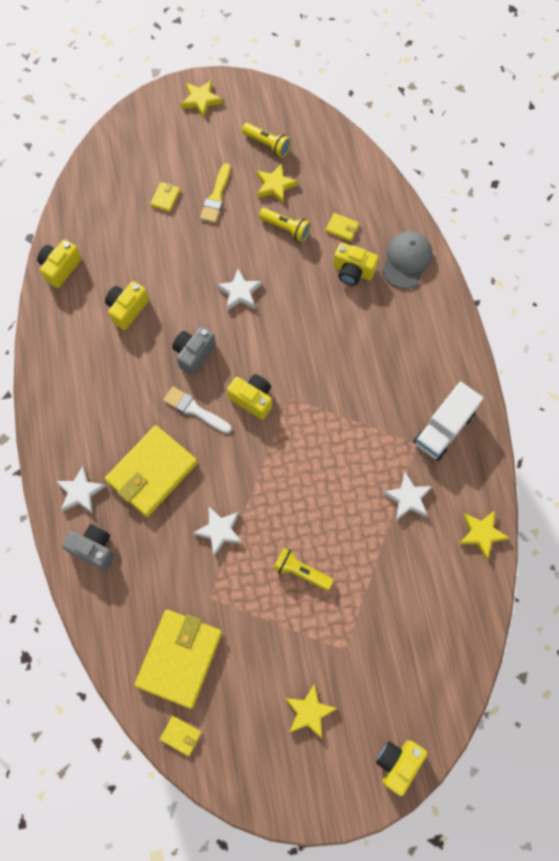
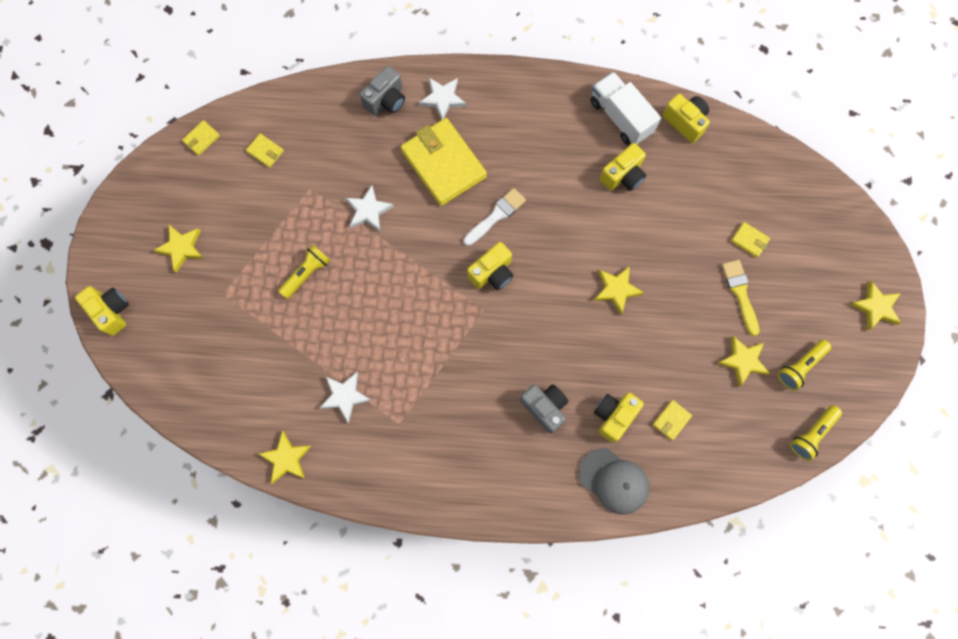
camera: 105 degrees right, 5 degrees up
yellow camera [105,281,149,330] -> yellow camera turned 90 degrees clockwise [600,143,646,191]
yellow wallet [135,610,222,709] -> yellow wallet [246,134,284,168], size x0.41
grey camera [172,326,216,375] -> grey camera moved to [520,385,568,434]
yellow brush [200,163,230,223] -> yellow brush turned 45 degrees clockwise [722,260,760,336]
white star [216,269,262,311] -> yellow star [594,266,644,315]
yellow flashlight [259,208,311,242] -> yellow flashlight moved to [790,405,842,461]
white truck [414,382,483,461] -> white truck moved to [590,72,661,145]

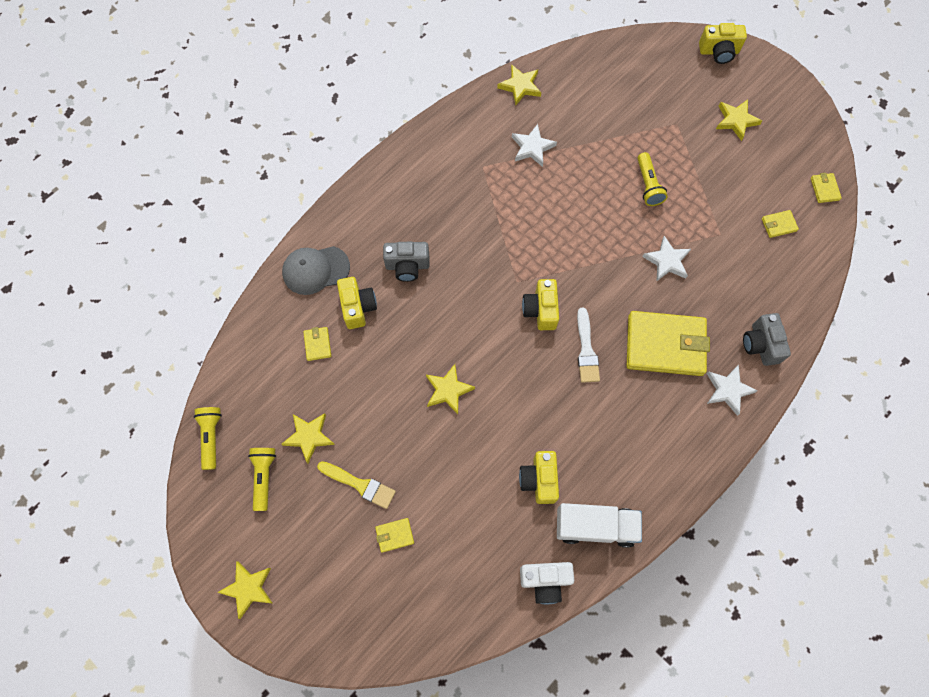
camera: 130 degrees right, 5 degrees down
yellow camera [663,94,710,143] -> white camera [520,562,574,604]

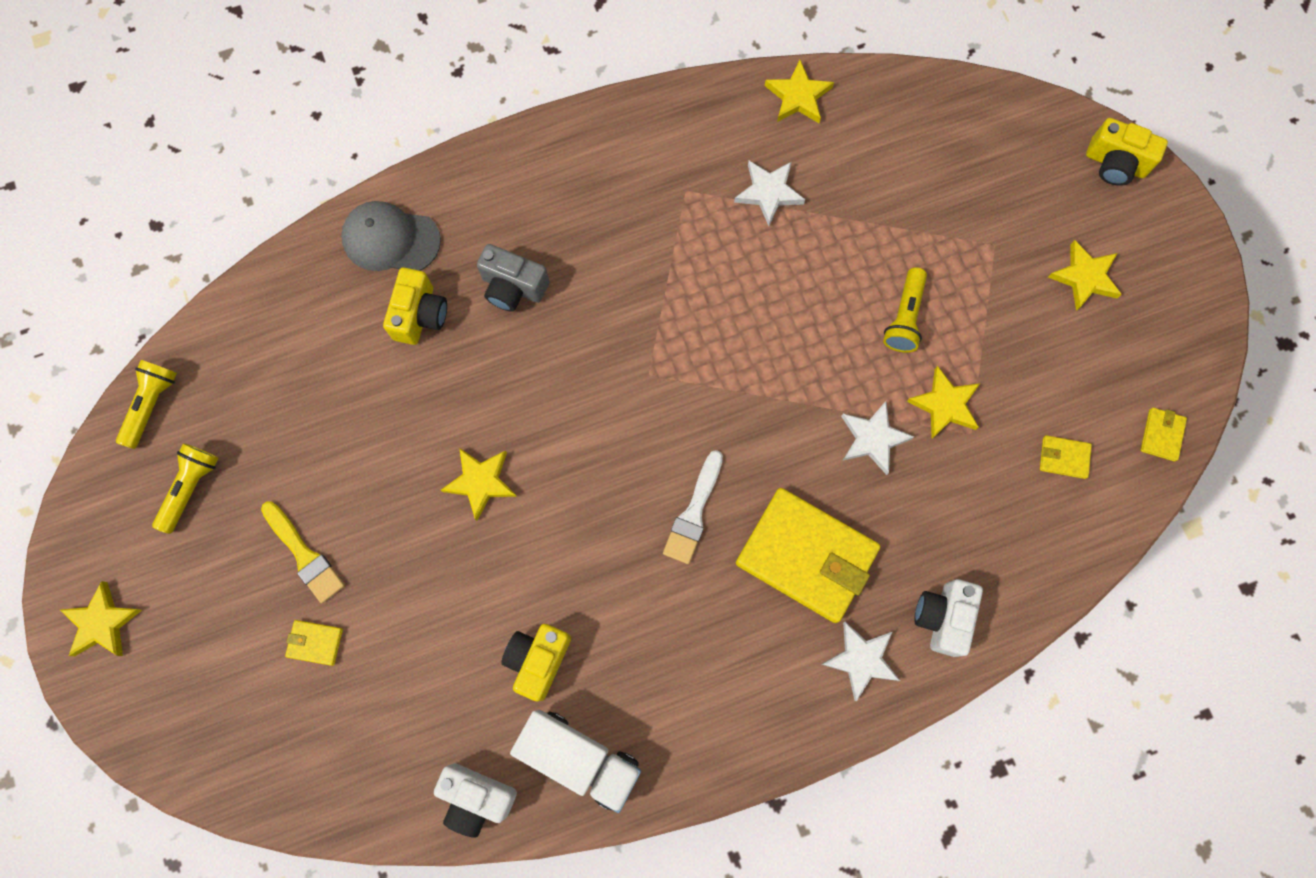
camera: 25 degrees right, 5 degrees up
yellow star [282,413,335,463] -> yellow star moved to [907,366,980,439]
yellow wallet [303,327,331,361] -> none
yellow camera [522,279,559,330] -> none
grey camera [743,313,791,366] -> white camera [914,579,983,657]

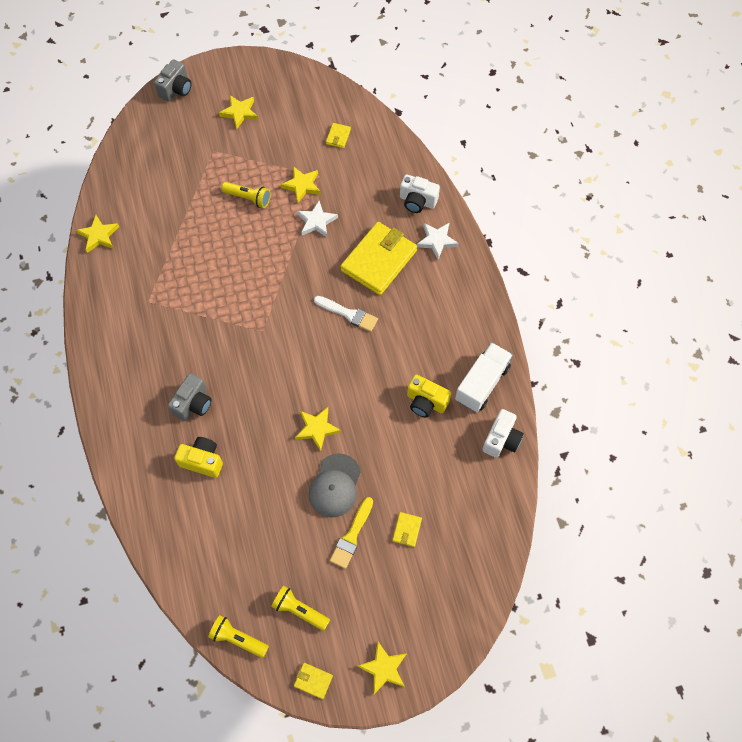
camera: 85 degrees left, 10 degrees down
yellow brush [261,501,345,603] -> yellow brush turned 150 degrees clockwise [330,497,373,569]
grey cap [341,201,441,271] -> grey cap moved to [309,453,361,518]
white star [734,161,805,226] -> none
yellow camera [1086,118,1168,186] -> grey camera [154,59,191,101]
yellow wallet [1141,408,1187,461] -> yellow wallet moved to [294,663,333,699]

